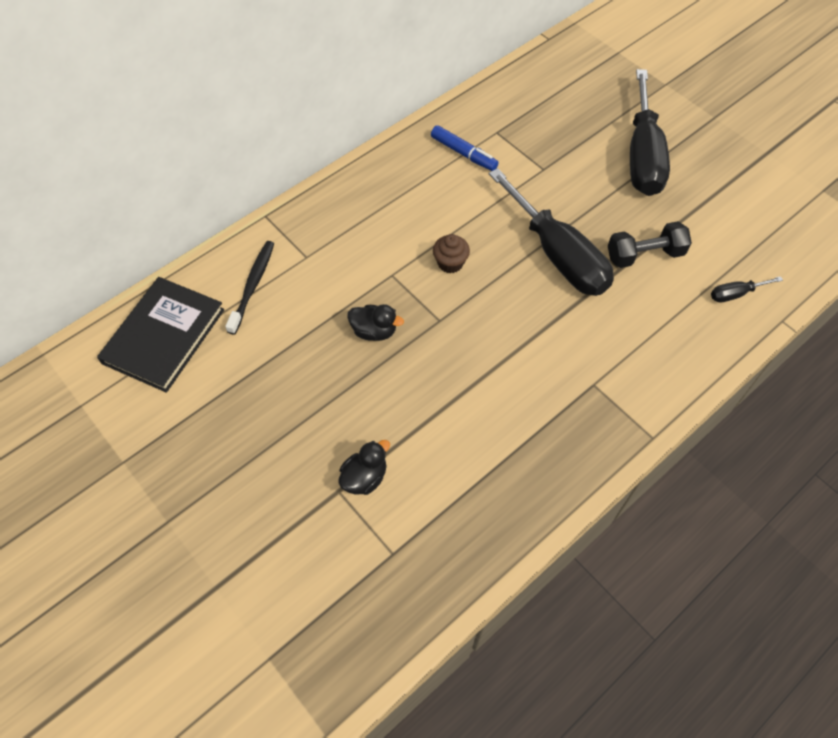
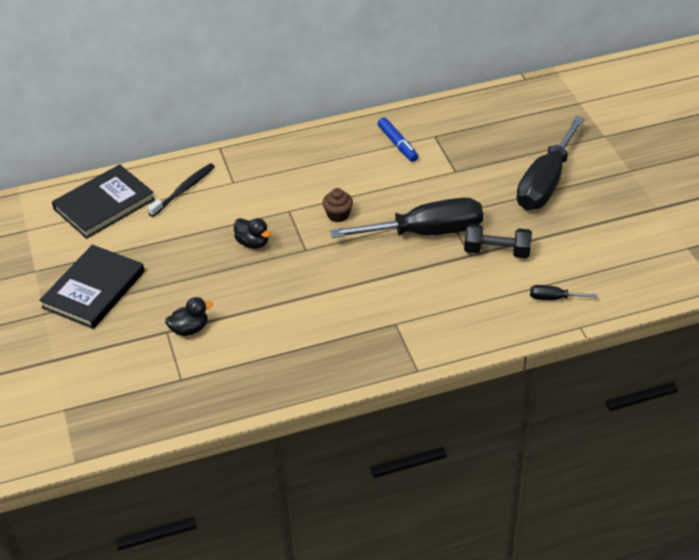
camera: 25 degrees right, 15 degrees down
black screwdriver [489,168,614,296] -> black screwdriver turned 90 degrees counterclockwise [330,198,483,238]
none -> black book [39,245,145,329]

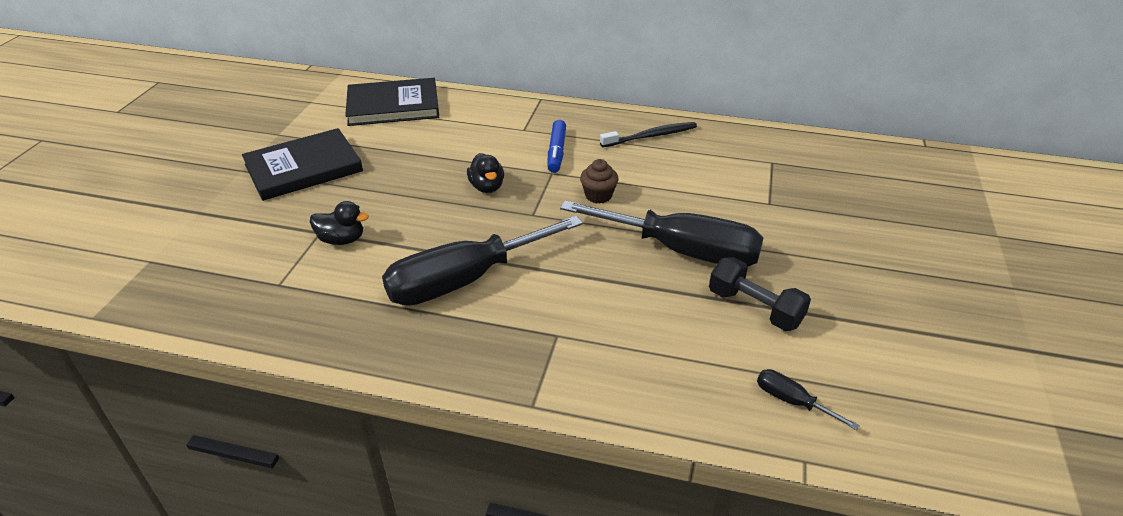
camera: 30 degrees right, 5 degrees down
black toothbrush [147,163,215,217] -> black toothbrush moved to [600,122,697,147]
blue marker [378,117,418,162] -> blue marker moved to [548,120,566,173]
black screwdriver [516,116,585,210] -> black screwdriver moved to [382,216,583,306]

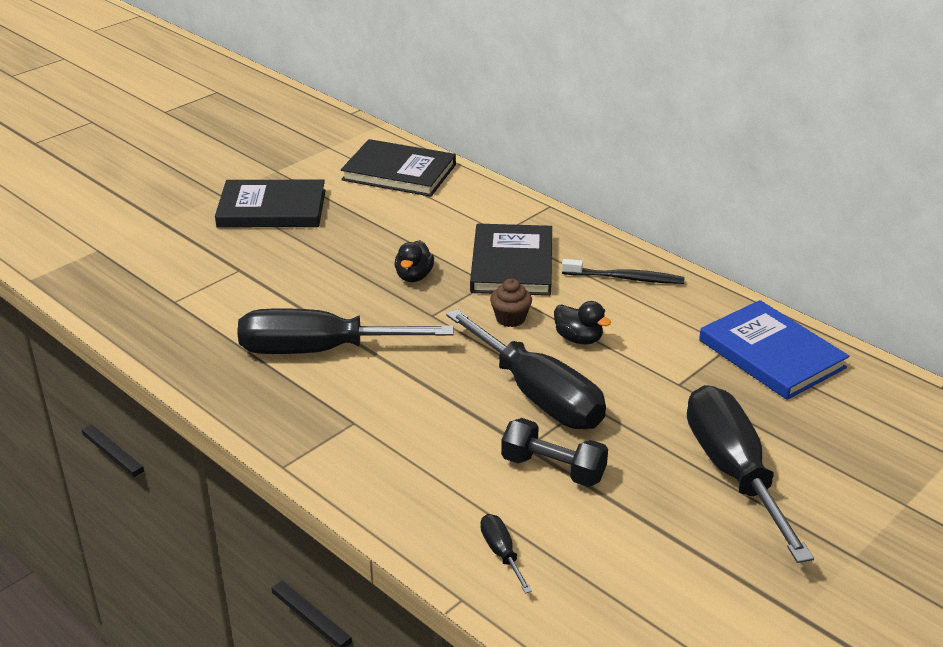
camera: 30 degrees right, 5 degrees down
black duck [310,201,369,245] -> black duck moved to [554,301,611,344]
blue marker [548,120,566,173] -> black book [470,224,552,296]
black dumbbell [709,257,811,331] -> black dumbbell turned 45 degrees counterclockwise [501,418,608,487]
none -> black screwdriver [687,385,814,563]
none -> blue book [699,300,849,400]

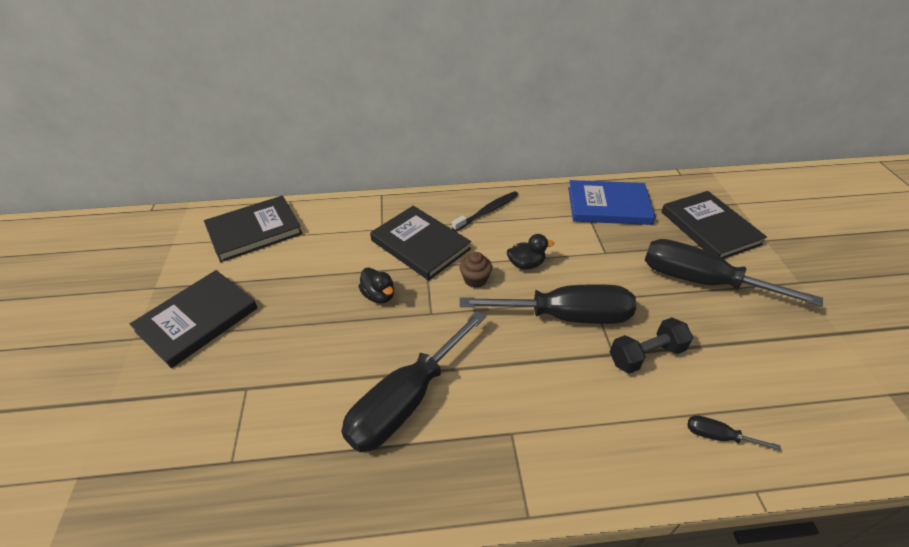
camera: 50 degrees left, 10 degrees up
none -> black book [661,191,767,259]

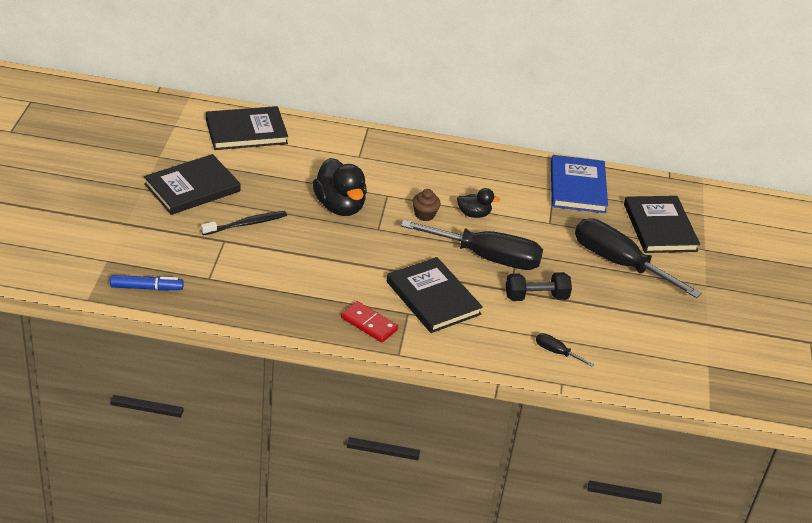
camera: 10 degrees right, 5 degrees down
black screwdriver [341,311,486,453] -> none
black duck [358,268,394,303] -> black duck [313,158,367,216], size x1.86
black book [370,206,471,280] -> black book moved to [387,257,483,333]
black toothbrush [452,191,519,231] -> black toothbrush moved to [201,211,287,235]
blue book [568,180,656,225] -> blue book turned 75 degrees clockwise [551,155,608,213]
none -> blue marker [110,275,184,291]
none -> red domino [341,301,398,343]

